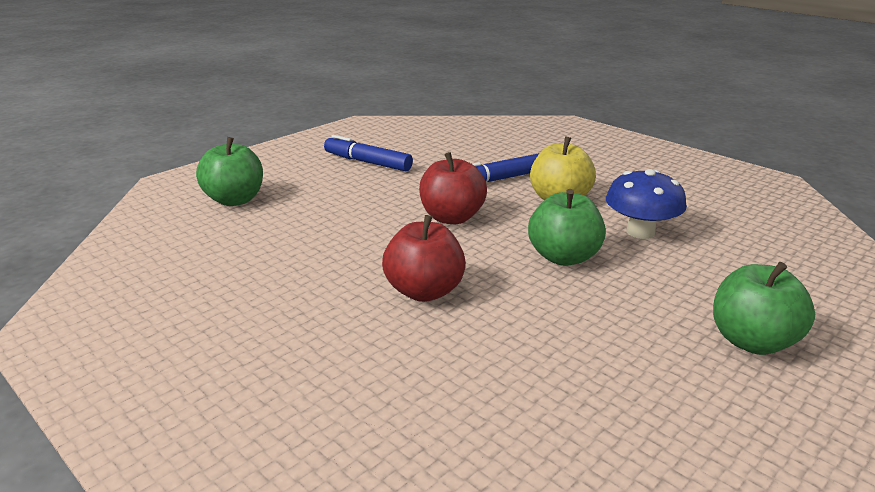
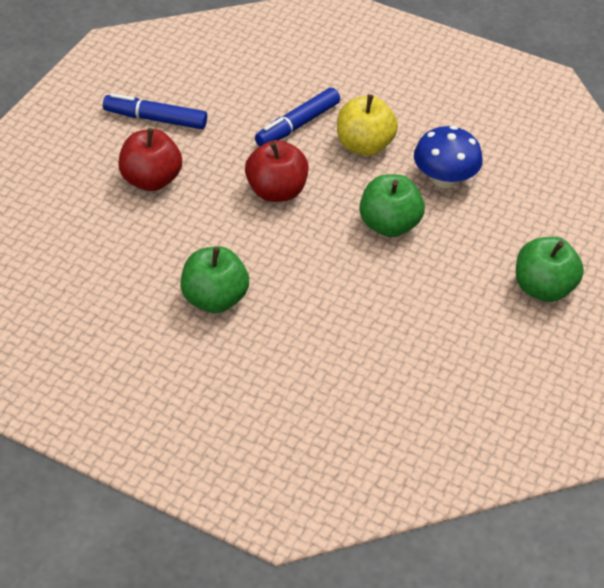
camera: 20 degrees left, 20 degrees up
green apple [196,137,263,206] -> green apple moved to [180,247,249,313]
red apple [382,215,466,302] -> red apple moved to [118,128,182,191]

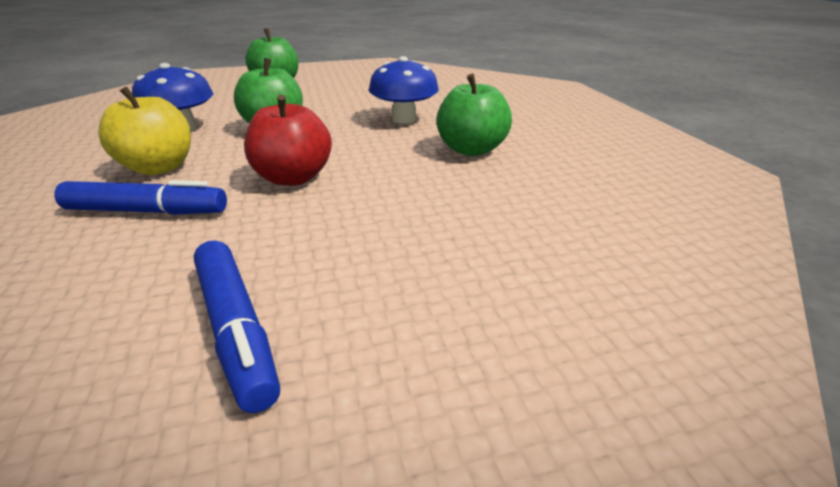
camera: 130 degrees left, 15 degrees down
red apple [118,128,182,191] -> none
none -> blue mushroom [369,56,439,124]

